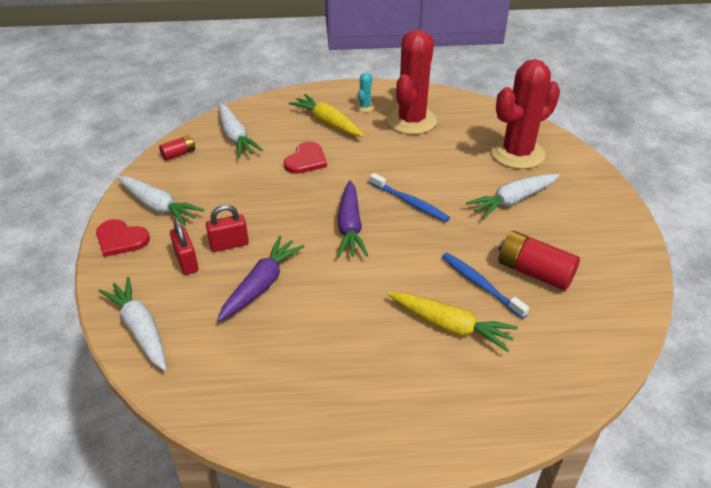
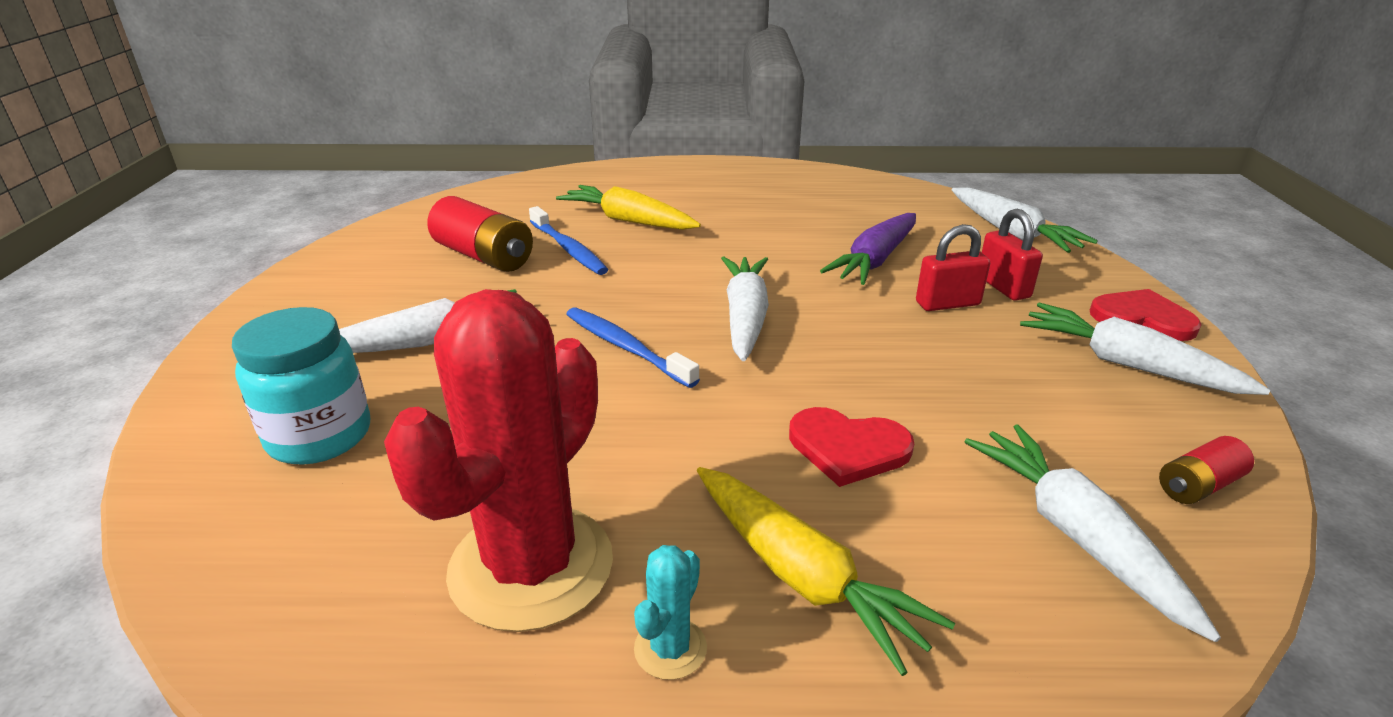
camera: 175 degrees left, 10 degrees down
red heart [284,141,327,174] -> red heart turned 105 degrees counterclockwise [789,407,914,487]
purple carrot [337,180,368,257] -> white carrot [721,256,769,361]
red cactus [491,59,560,169] -> turquoise jar [232,307,370,465]

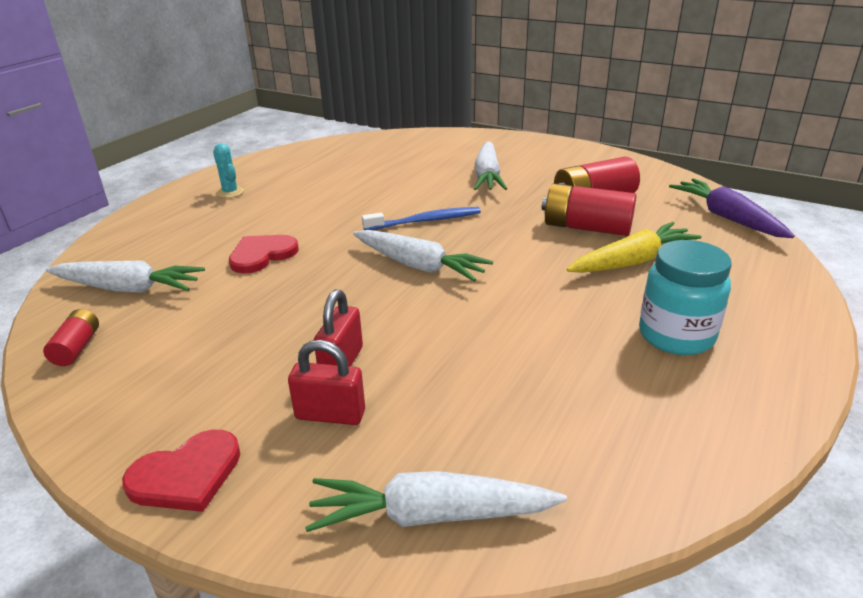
camera: 120 degrees right, 0 degrees up
turquoise jar [232,307,370,465] -> turquoise jar moved to [639,240,732,355]
red cactus [384,289,613,632] -> none
blue toothbrush [529,206,608,275] -> red battery [542,183,636,236]
yellow carrot [697,467,955,676] -> none
purple carrot [820,213,916,285] -> purple carrot moved to [669,178,795,238]
white carrot [1020,303,1270,395] -> none

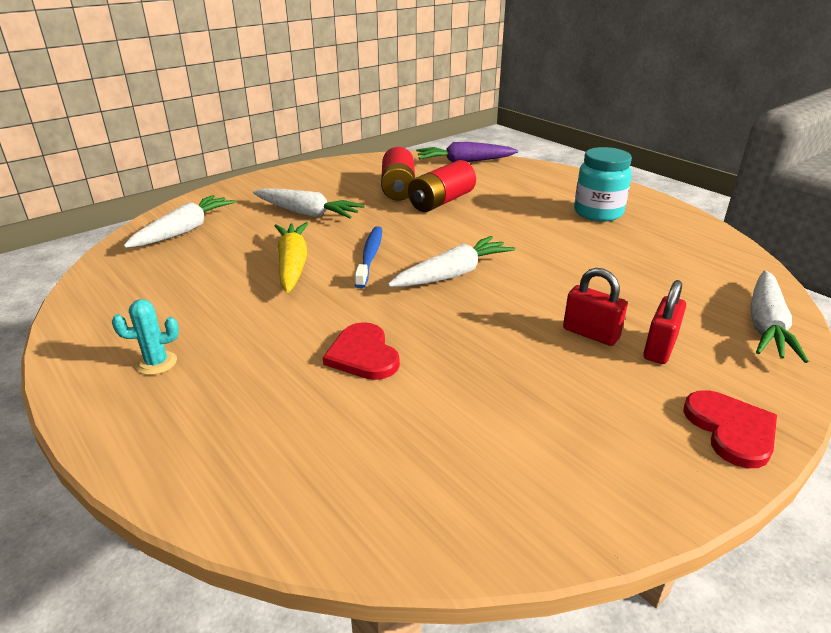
camera: 70 degrees left, 0 degrees up
red battery [43,309,99,366] -> none
white carrot [46,261,205,293] -> white carrot moved to [123,195,236,248]
yellow carrot [567,222,702,273] -> yellow carrot moved to [275,222,308,293]

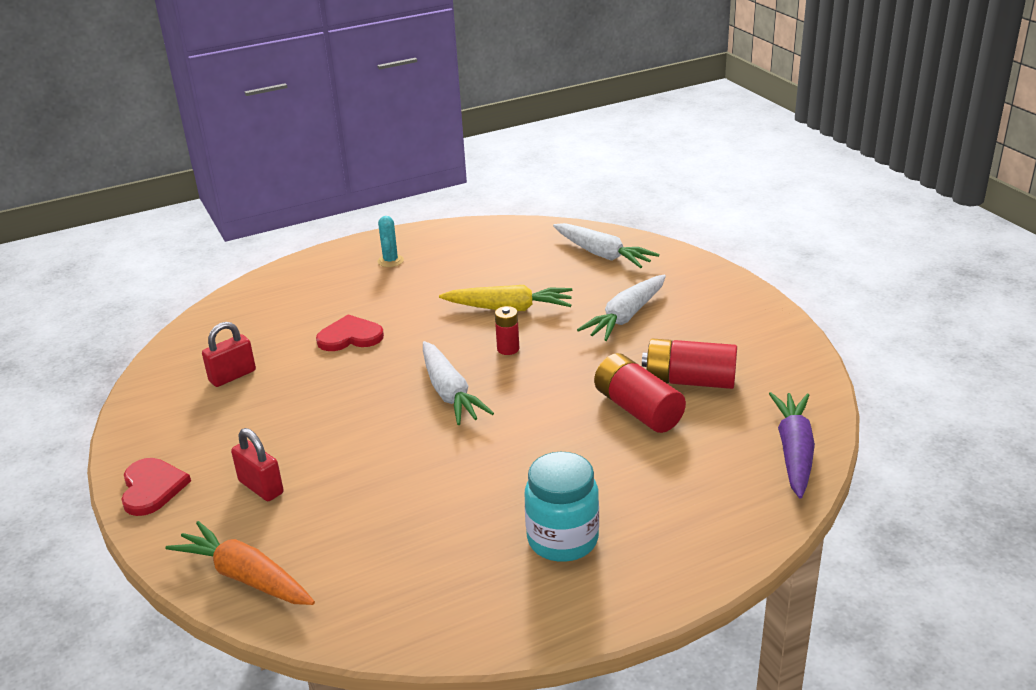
camera: 105 degrees right, 0 degrees up
blue toothbrush [355,226,382,288] -> red battery [495,306,519,355]
red padlock [563,268,628,346] -> red padlock moved to [202,322,256,387]
red heart [683,390,777,468] -> red heart turned 105 degrees counterclockwise [121,458,191,516]
white carrot [751,270,809,363] -> orange carrot [166,521,315,605]

